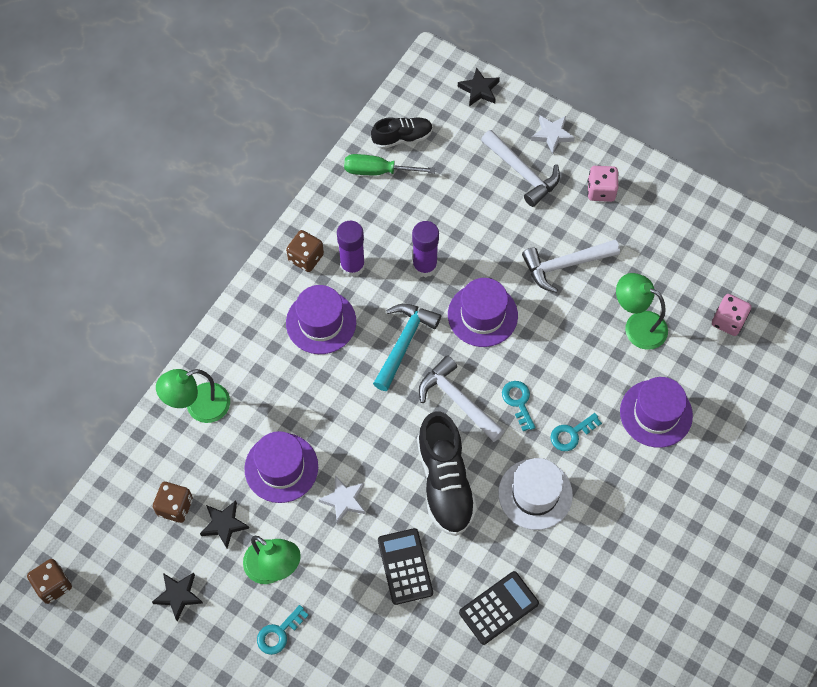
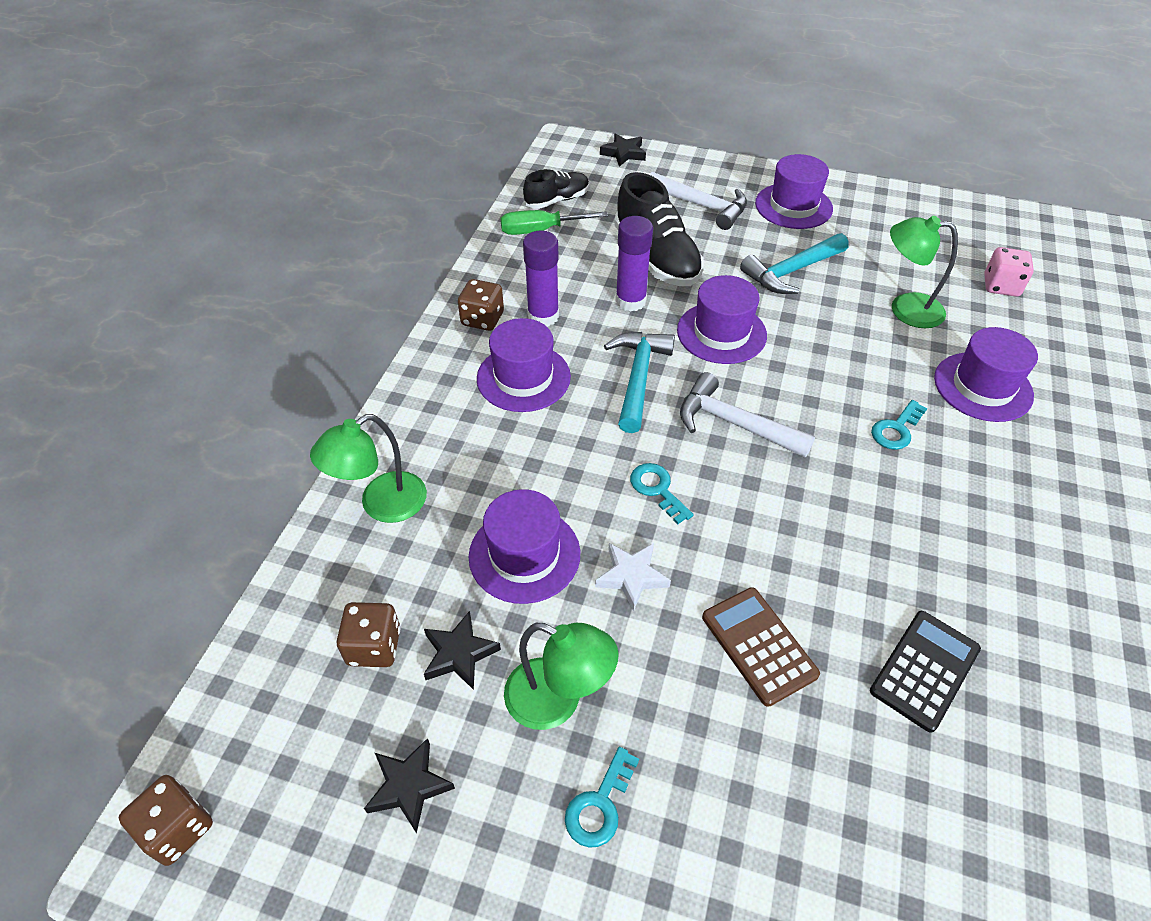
camera: 15 degrees left, 15 degrees down
black calculator [378,528,433,605] -> brown calculator [702,587,820,707]
black shoe [417,411,477,536] -> black shoe moved to [614,172,704,286]
white hat [498,458,573,530] -> none
turquoise key [502,381,536,431] -> turquoise key moved to [630,463,694,524]
white hammer [522,239,620,293] -> turquoise hammer [740,233,849,294]
white star [531,115,575,154] -> none
pink dice [588,166,619,202] -> purple hat [755,154,833,229]

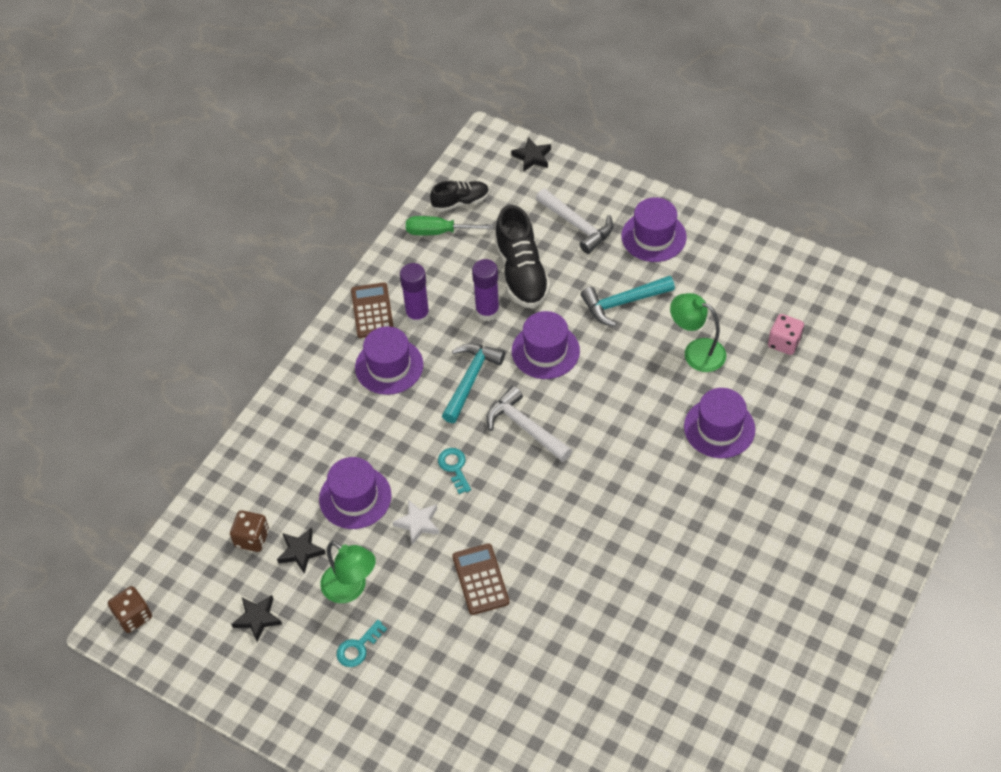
camera: 15 degrees right, 5 degrees up
green lamp [310,414,427,523] -> none
brown dice [458,279,504,331] -> brown calculator [351,282,394,338]
black calculator [870,611,981,733] -> none
turquoise key [871,400,927,450] -> none

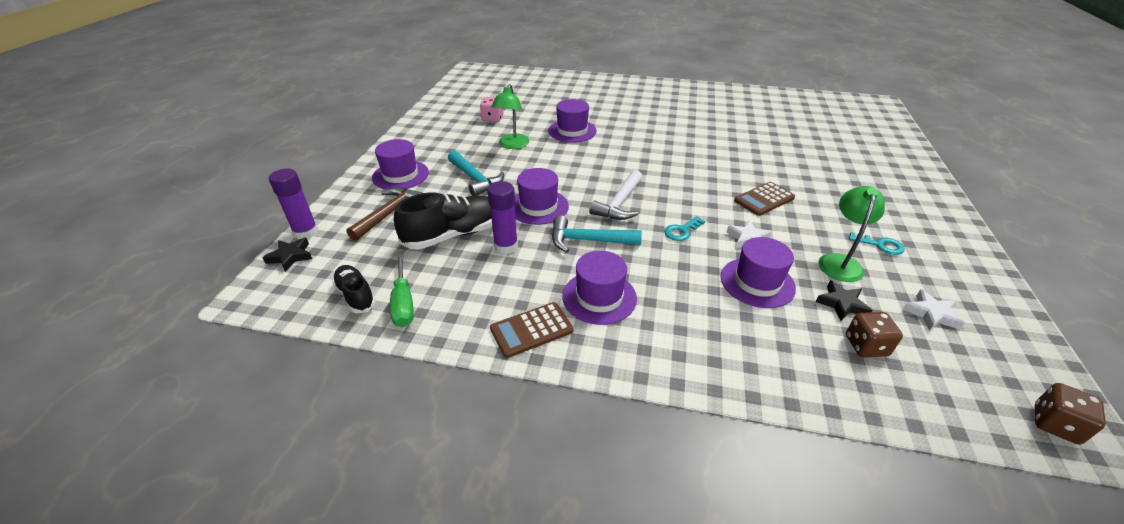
camera: 110 degrees left, 15 degrees down
black star [231,595,282,642] -> white star [903,289,965,331]
purple glue stick [400,263,430,325] -> purple glue stick moved to [269,169,318,239]
white hammer [536,188,613,254] -> brown hammer [346,187,422,241]

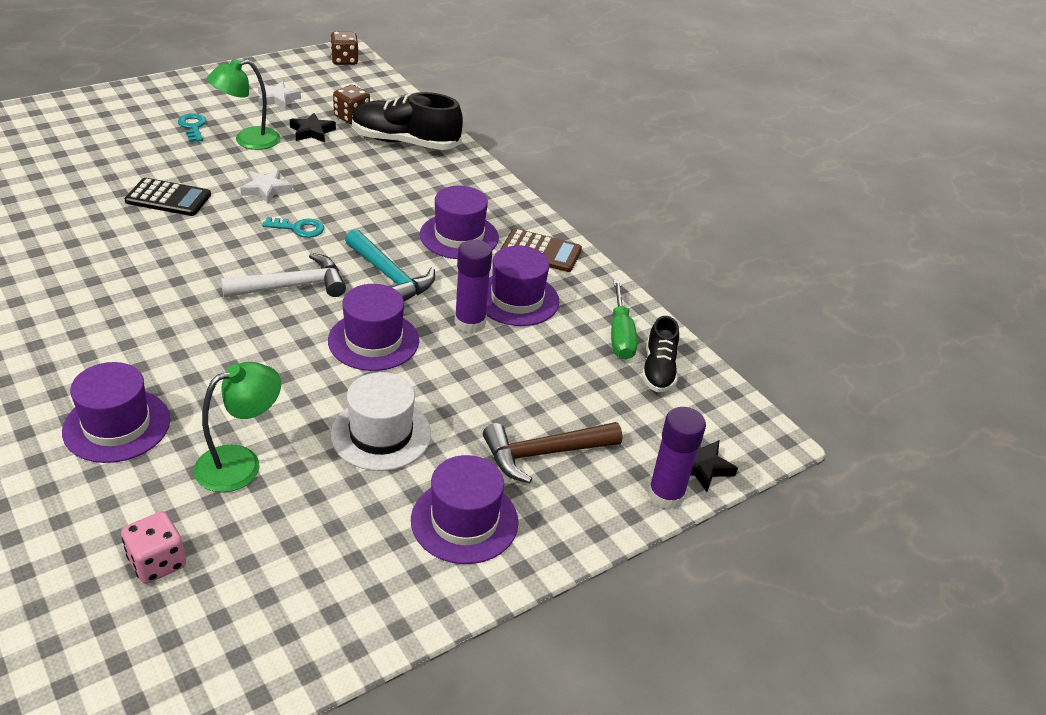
camera: 140 degrees left, 0 degrees up
green screwdriver [390,254,414,327] -> green screwdriver turned 150 degrees clockwise [611,280,638,360]
black shoe [394,192,492,250] -> black shoe moved to [352,92,463,150]
turquoise hammer [448,151,504,196] -> white hat [330,372,431,471]
purple hat [721,237,796,308] -> purple hat moved to [486,245,559,326]
brown calculator [734,182,795,216] -> black calculator [124,178,211,216]

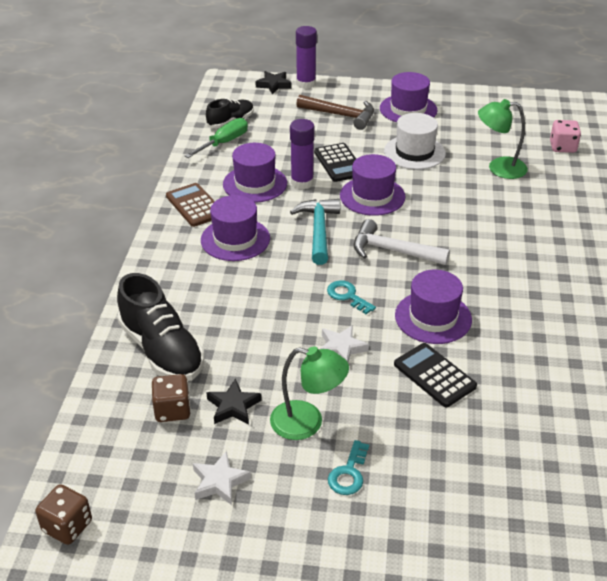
camera: 135 degrees left, 0 degrees up
purple hat [62,362,170,463] -> purple hat moved to [395,270,472,344]
none -> black calculator [314,143,356,182]

